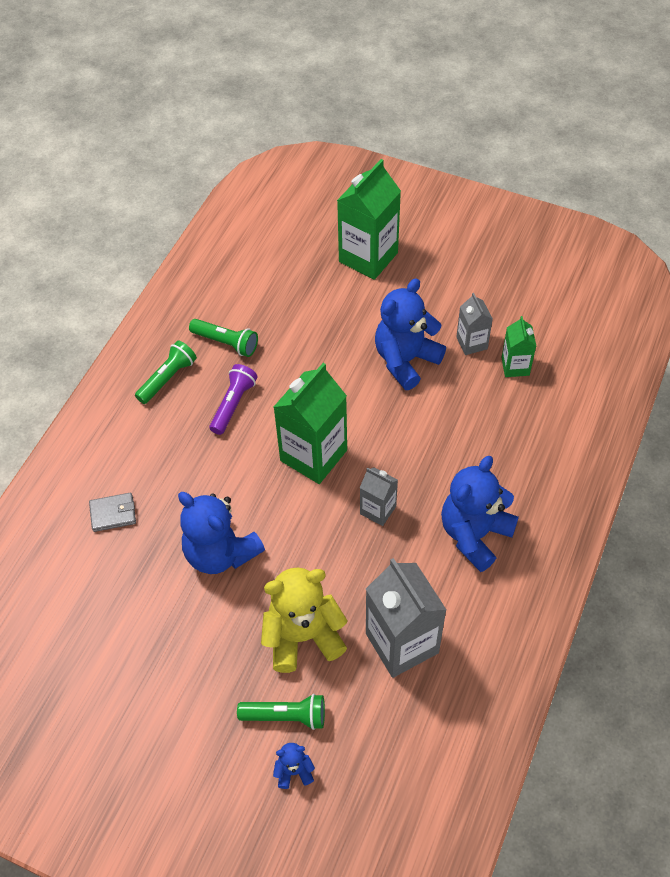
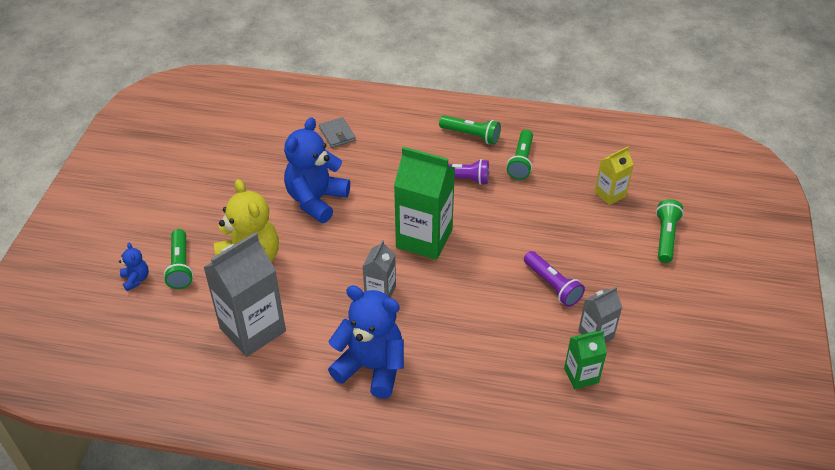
camera: 75 degrees right, 10 degrees down
green carton [337,159,401,280] -> green flashlight [656,199,684,263]
blue teddy bear [375,278,446,390] -> purple flashlight [524,251,585,307]
none -> yellow carton [595,147,634,205]

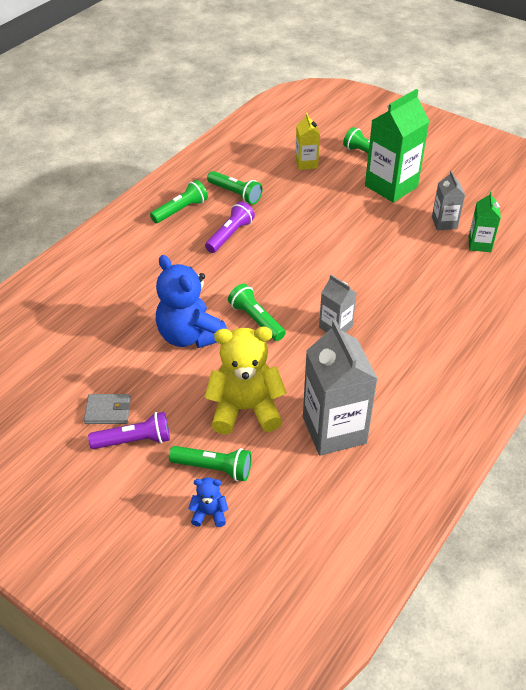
camera: 65 degrees left, 0 degrees up
grey wallet [319,117,356,148] -> grey wallet moved to [84,394,131,424]
blue teddy bear [328,285,404,399] -> none
green carton [394,147,455,260] -> green carton moved to [365,89,430,203]
purple flashlight [524,251,585,307] -> purple flashlight moved to [88,412,170,449]
none -> green flashlight [228,284,286,341]

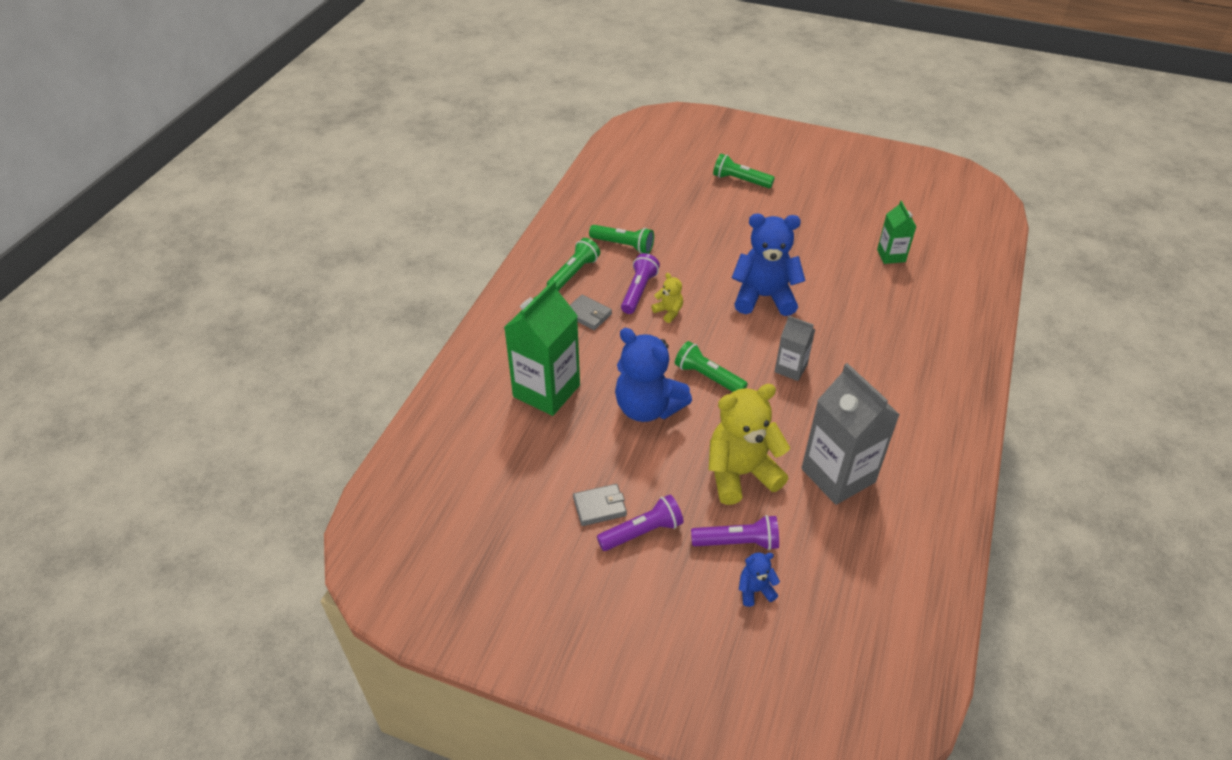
camera: 15 degrees left, 0 degrees up
green flashlight [169,446,252,481] -> purple flashlight [691,515,779,550]
yellow carton [295,113,320,170] -> none
green carton [365,89,430,203] -> green carton moved to [504,280,580,416]
grey carton [432,170,465,230] -> none
none -> grey wallet [570,295,612,330]
none -> yellow teddy bear [651,273,683,323]
none -> blue teddy bear [732,214,805,316]

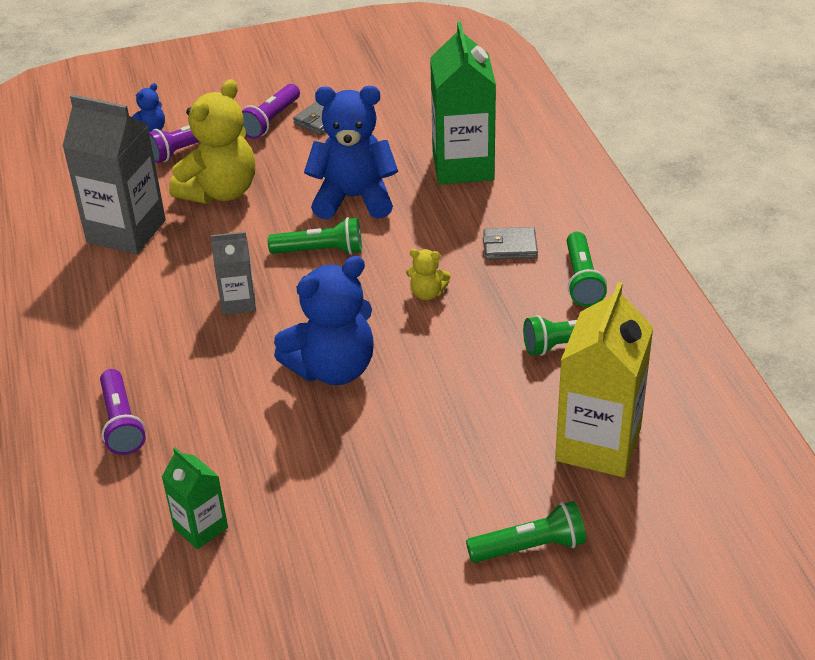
camera: 145 degrees right, 5 degrees down
purple flashlight [621,253,660,314] -> purple flashlight moved to [100,369,146,455]
none -> yellow carton [555,282,653,477]

